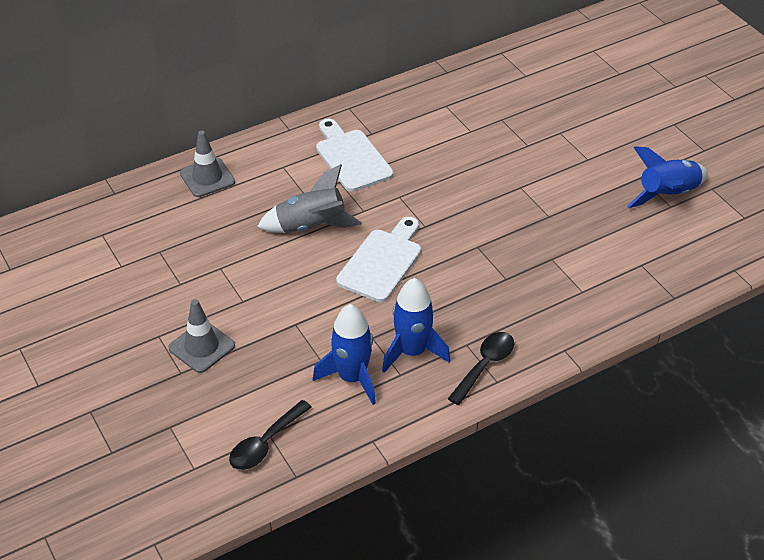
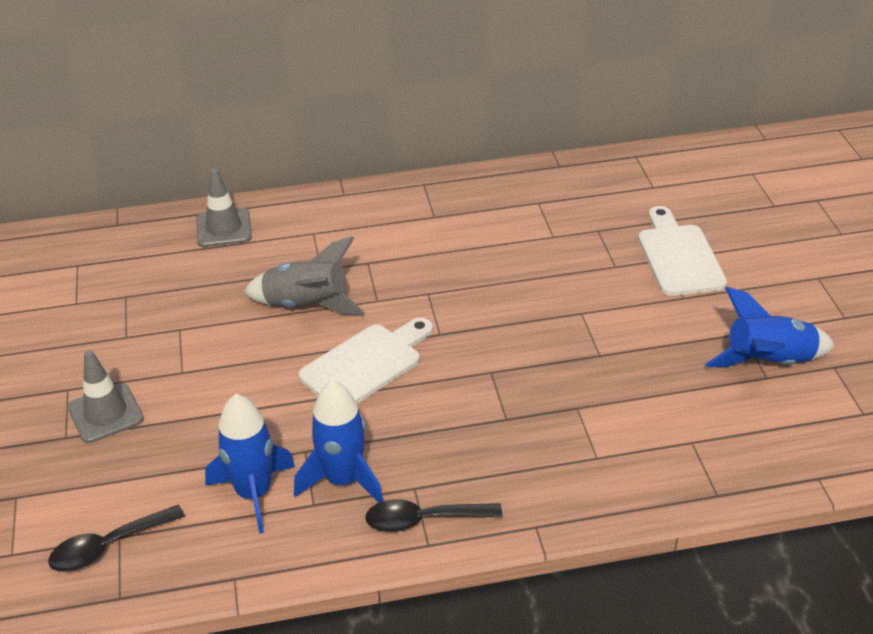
camera: 20 degrees right, 5 degrees down
white cutting board [316,119,393,192] -> white cutting board moved to [638,206,727,296]
black spoon [448,332,514,405] -> black spoon turned 150 degrees counterclockwise [365,499,502,532]

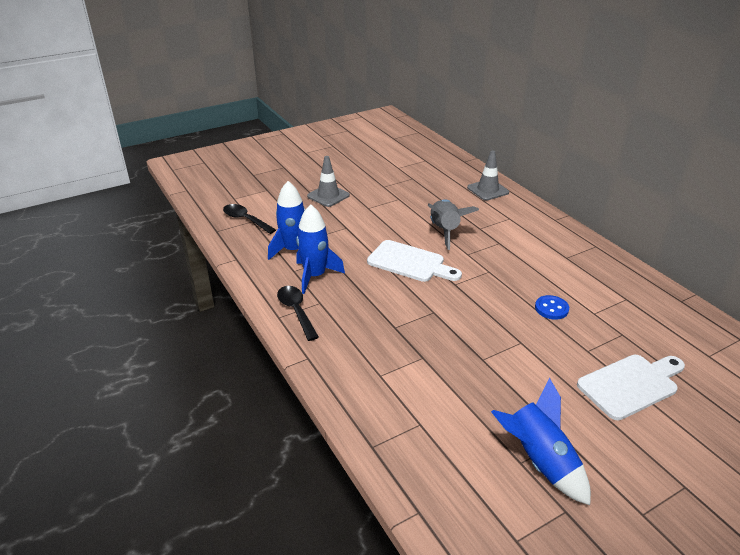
camera: 70 degrees right, 5 degrees down
none -> blue button [535,295,569,320]

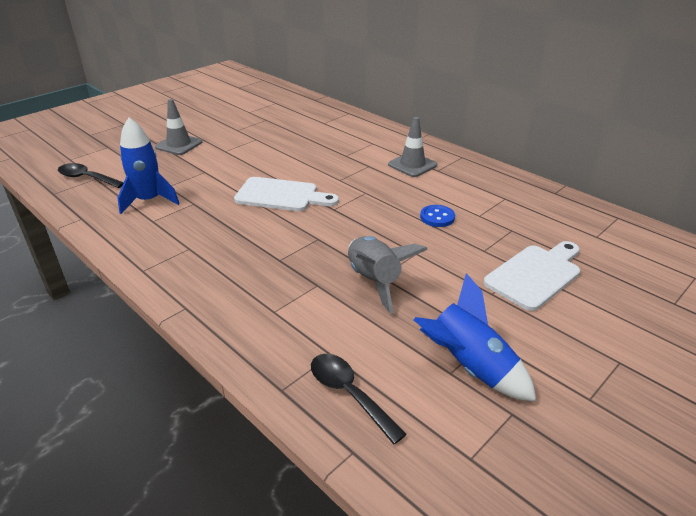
camera: 15 degrees left, 0 degrees up
black spoon [277,286,319,341] -> black spoon moved to [311,354,407,444]
blue rocket [296,204,345,294] -> none
grey rocket [428,199,479,250] -> grey rocket moved to [348,236,428,314]
grey traffic cone [467,150,509,201] -> grey traffic cone moved to [388,117,437,177]

